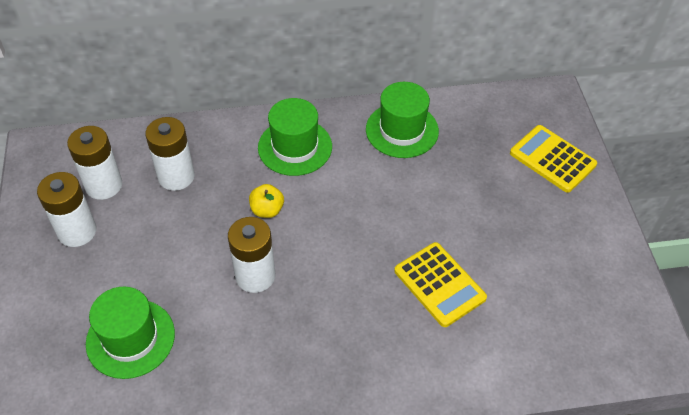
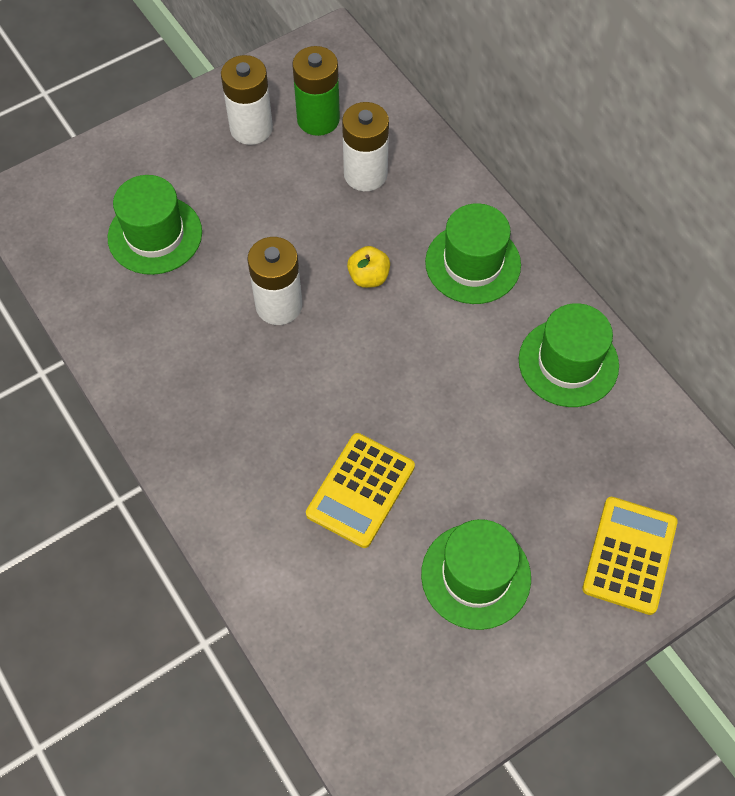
camera: 65 degrees right, 10 degrees up
white battery [67,126,122,200] -> green battery [292,46,340,136]
none -> green hat [421,519,531,630]

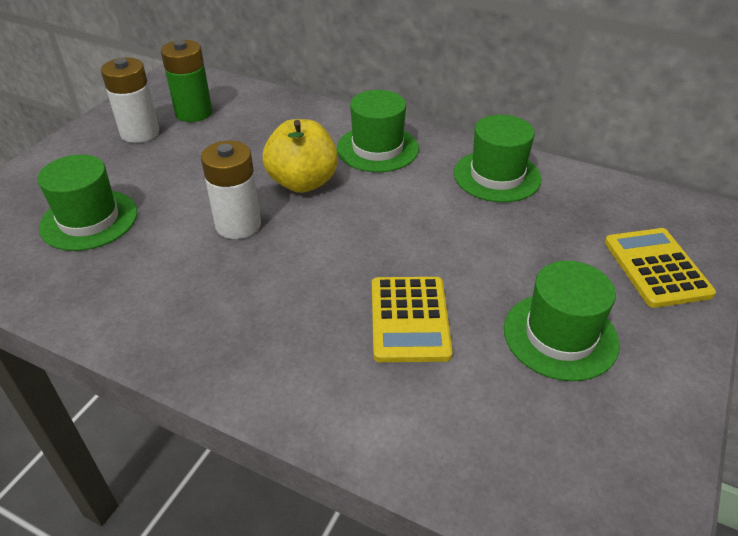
camera: 30 degrees left, 20 degrees down
white battery [342,102,389,191] -> none
yellow apple [347,246,390,288] -> yellow apple [263,119,338,193], size x1.87

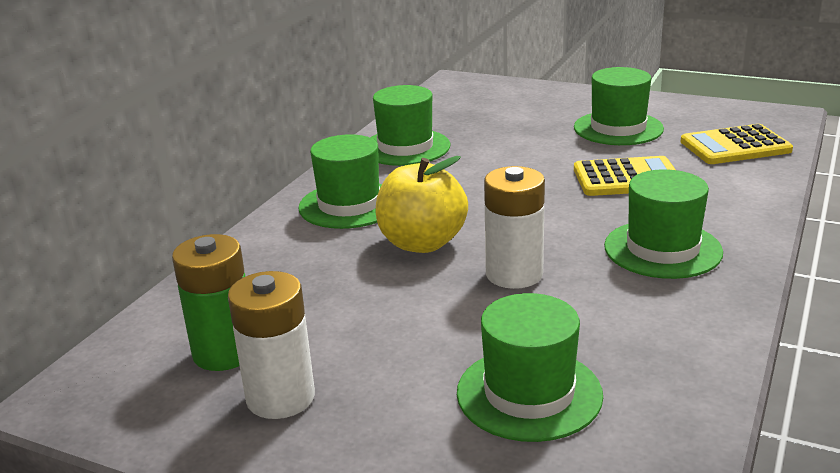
camera: 90 degrees left, 15 degrees down
yellow calculator [605,228,716,308] -> yellow calculator moved to [680,124,793,164]
none -> green hat [604,169,723,279]

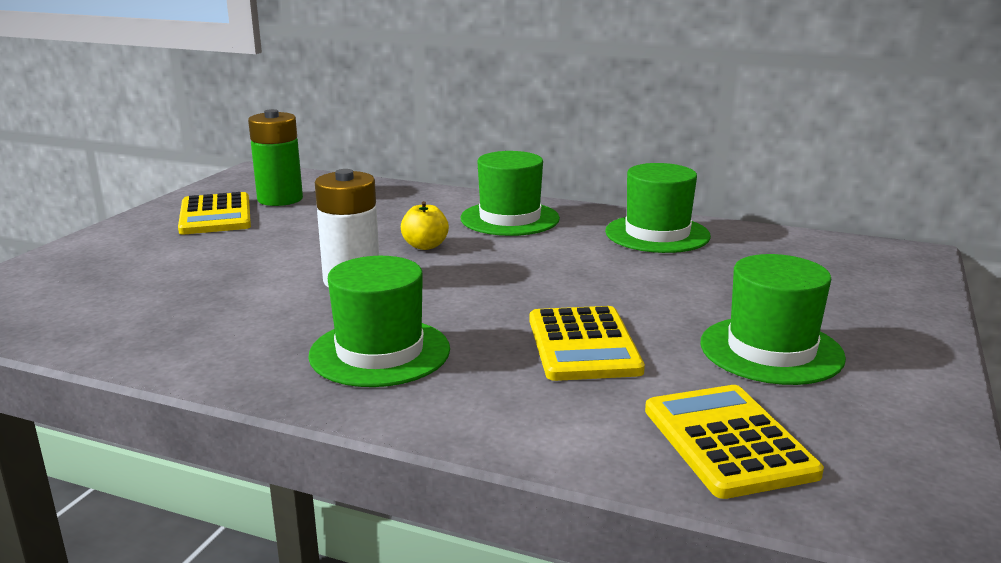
camera: 85 degrees right, 5 degrees down
white battery [228,271,315,419] -> yellow calculator [178,192,251,235]
yellow apple [375,156,468,253] -> yellow apple [401,201,449,250], size x0.53
green hat [457,293,603,442] -> none

